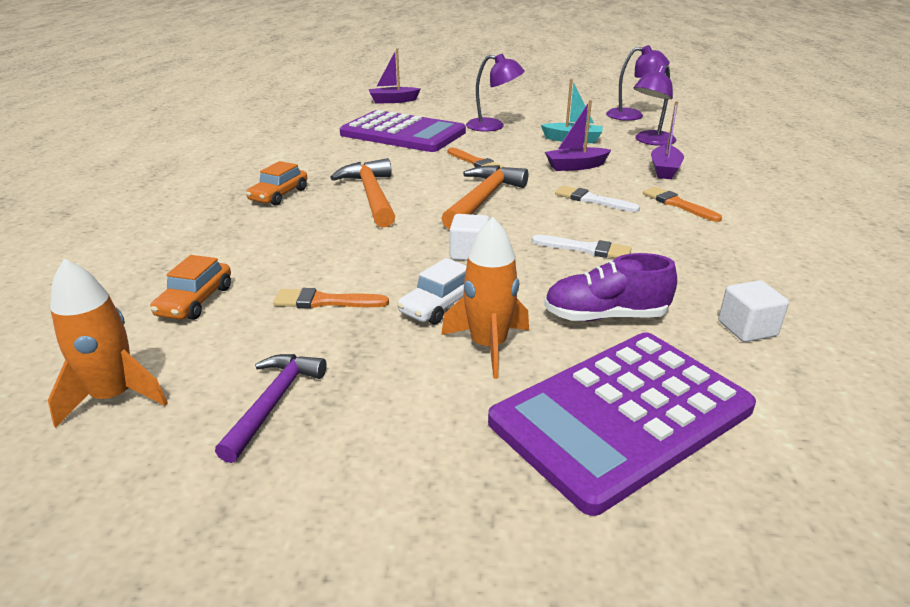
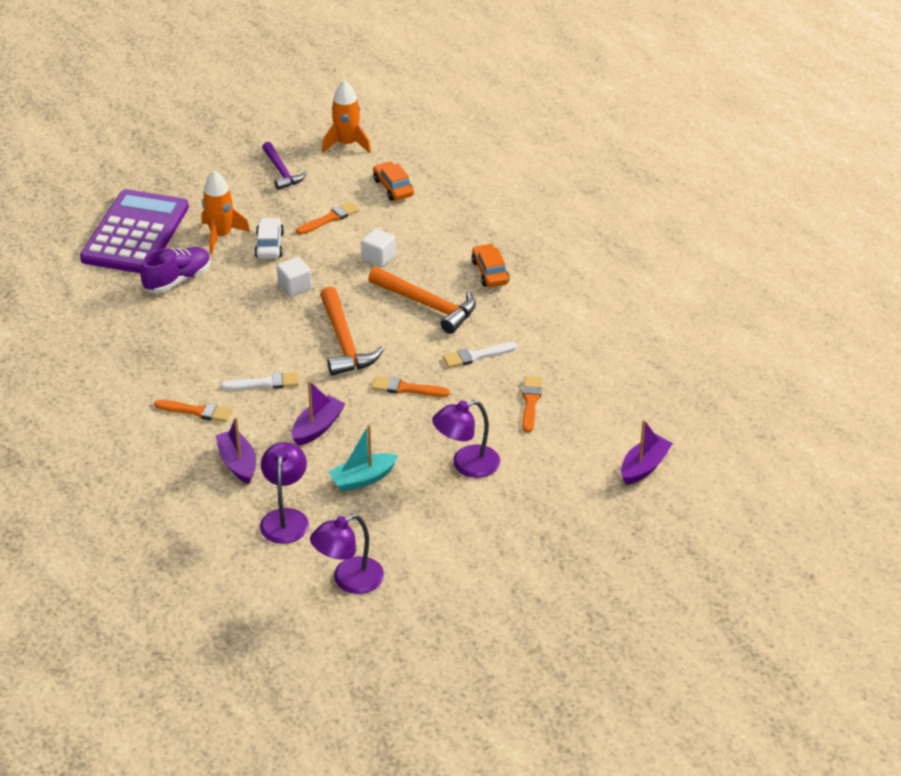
camera: 140 degrees right, 10 degrees up
purple calculator [340,110,466,152] -> orange brush [522,376,542,433]
white brush [532,235,632,258] -> white brush moved to [443,342,517,368]
white cube [718,280,789,342] -> white cube moved to [361,228,396,267]

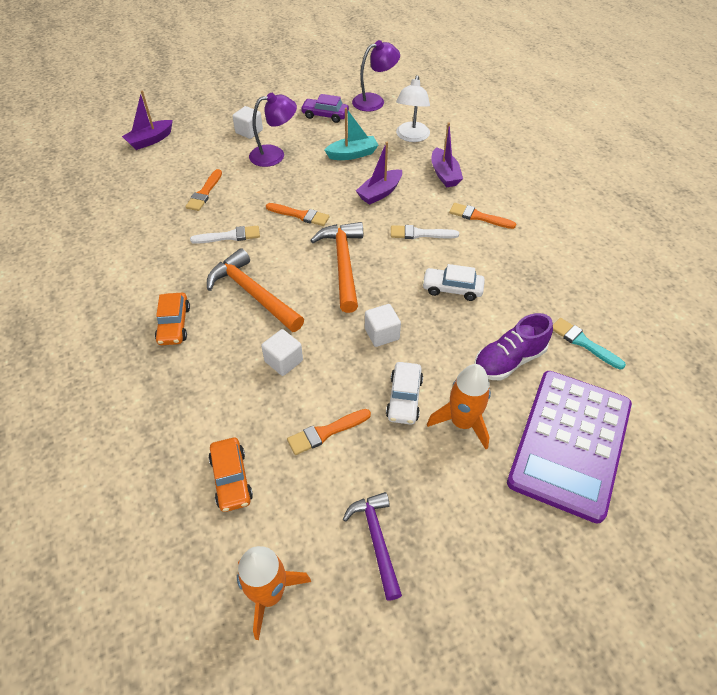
camera: 170 degrees left, 10 degrees up
purple lamp [260,442,309,544] -> white lamp [396,75,430,142]
none -> white cube [232,106,263,139]
none -> purple car [301,94,349,123]
none -> white car [422,264,485,301]
none -> turquoise brush [553,318,626,369]

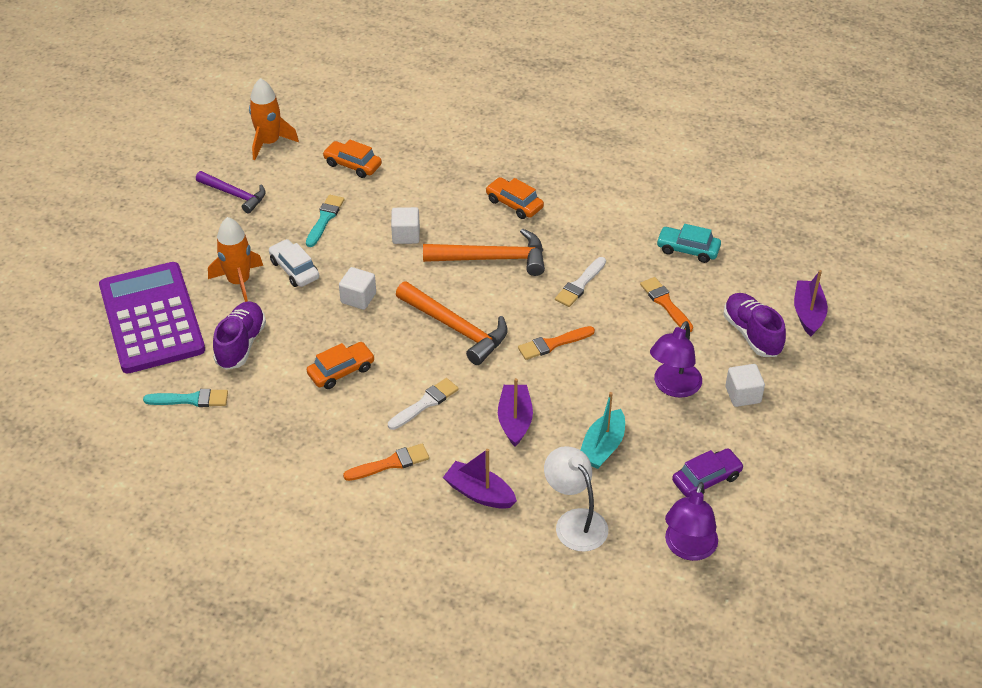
camera: 135 degrees right, 5 degrees down
orange brush [287,409,371,455] -> turquoise brush [306,195,344,247]
white car [422,264,485,301] -> orange car [307,342,375,389]
none -> turquoise car [656,224,721,263]
none -> purple shoe [723,293,786,357]

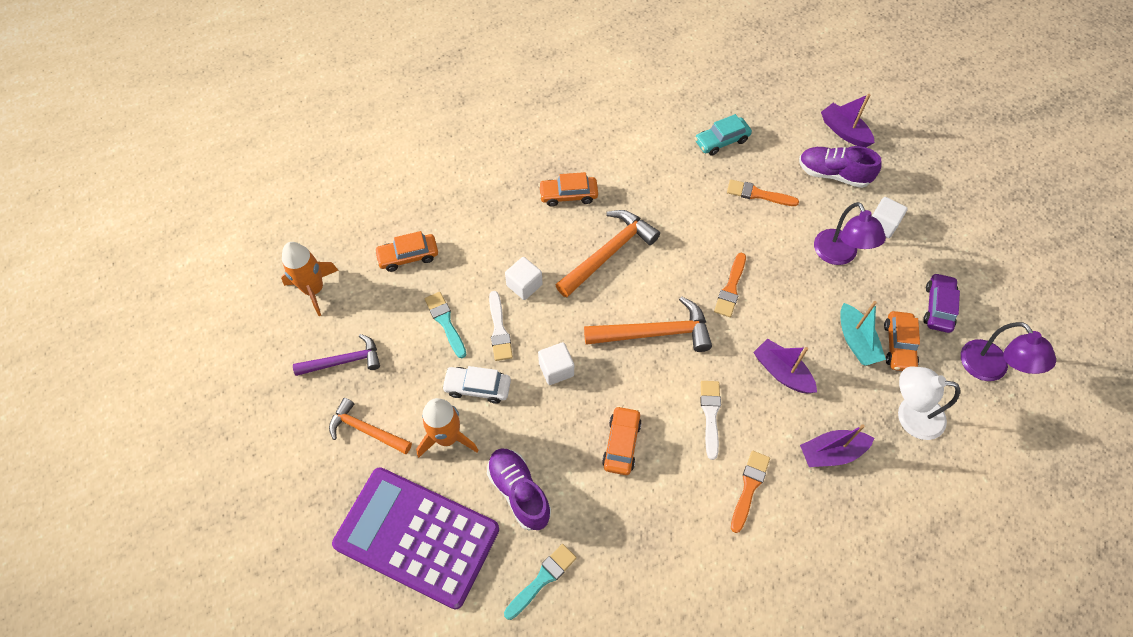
camera: 45 degrees left, 15 degrees up
white brush [555,257,606,307] -> white brush moved to [489,291,513,361]
none -> orange hammer [329,398,412,454]
none -> orange car [884,311,920,371]

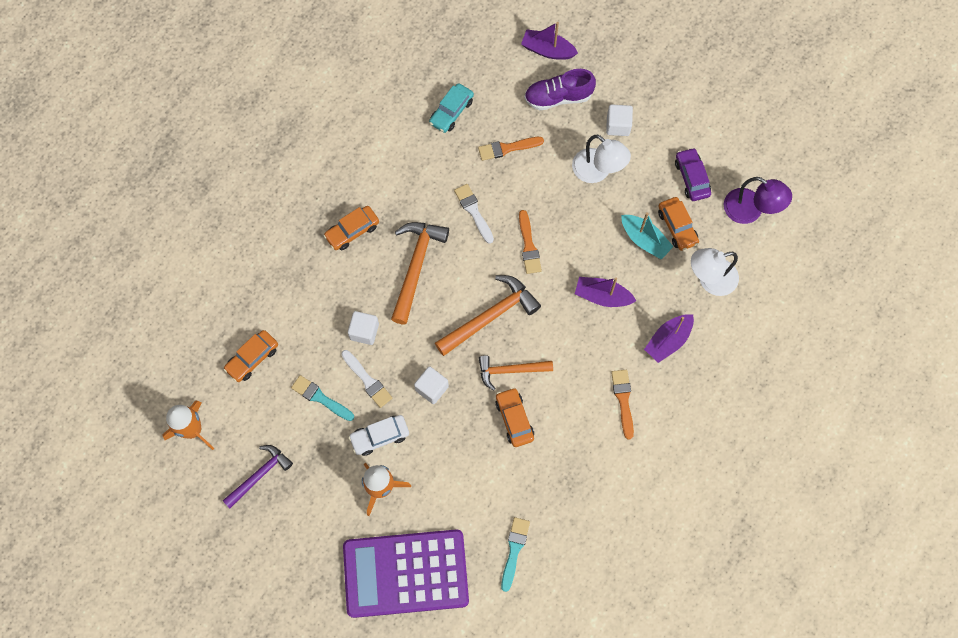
camera: 30 degrees left, 10 degrees up
orange hammer [329,398,412,454] -> orange hammer moved to [479,355,553,391]
purple shoe [487,448,551,530] -> none
white brush [700,381,721,460] -> white brush moved to [454,184,494,244]
purple lamp [814,202,886,265] -> white lamp [572,134,631,183]

